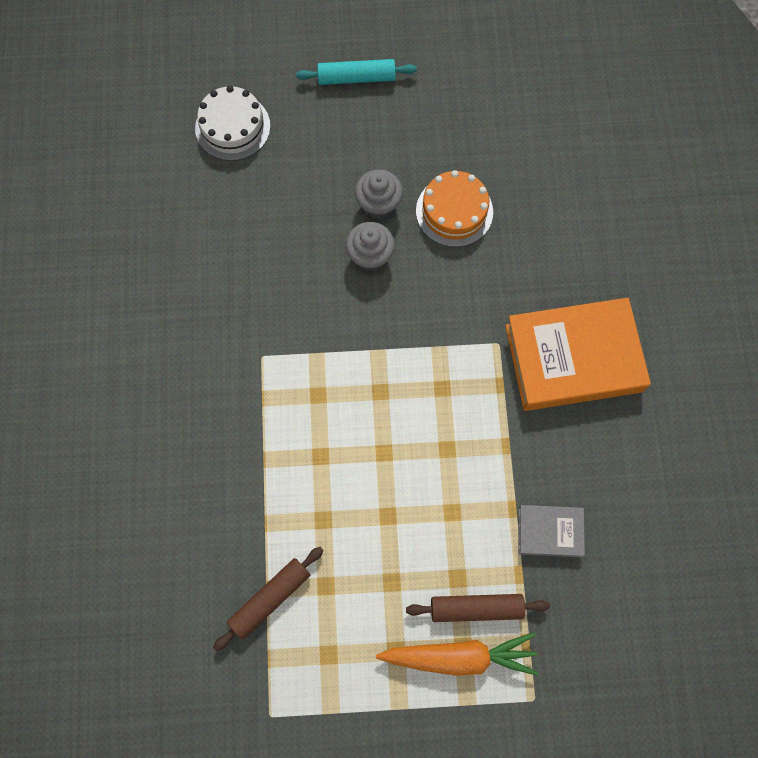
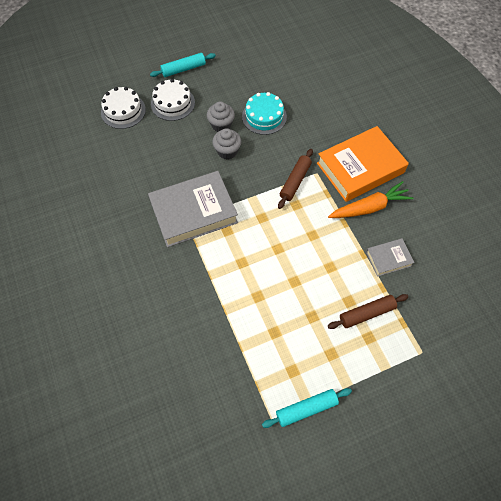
camera: 20 degrees left, 10 degrees down
brown rolling pin [213,547,323,651] -> brown rolling pin moved to [278,149,313,209]
orange carrot [376,633,539,676] -> orange carrot moved to [328,181,414,218]
orange cake [416,170,493,247] -> turquoise cake [242,92,287,135]
none -> grey book [148,171,238,247]
none -> white cake [151,79,195,121]
none -> turquoise rolling pin [262,388,352,428]

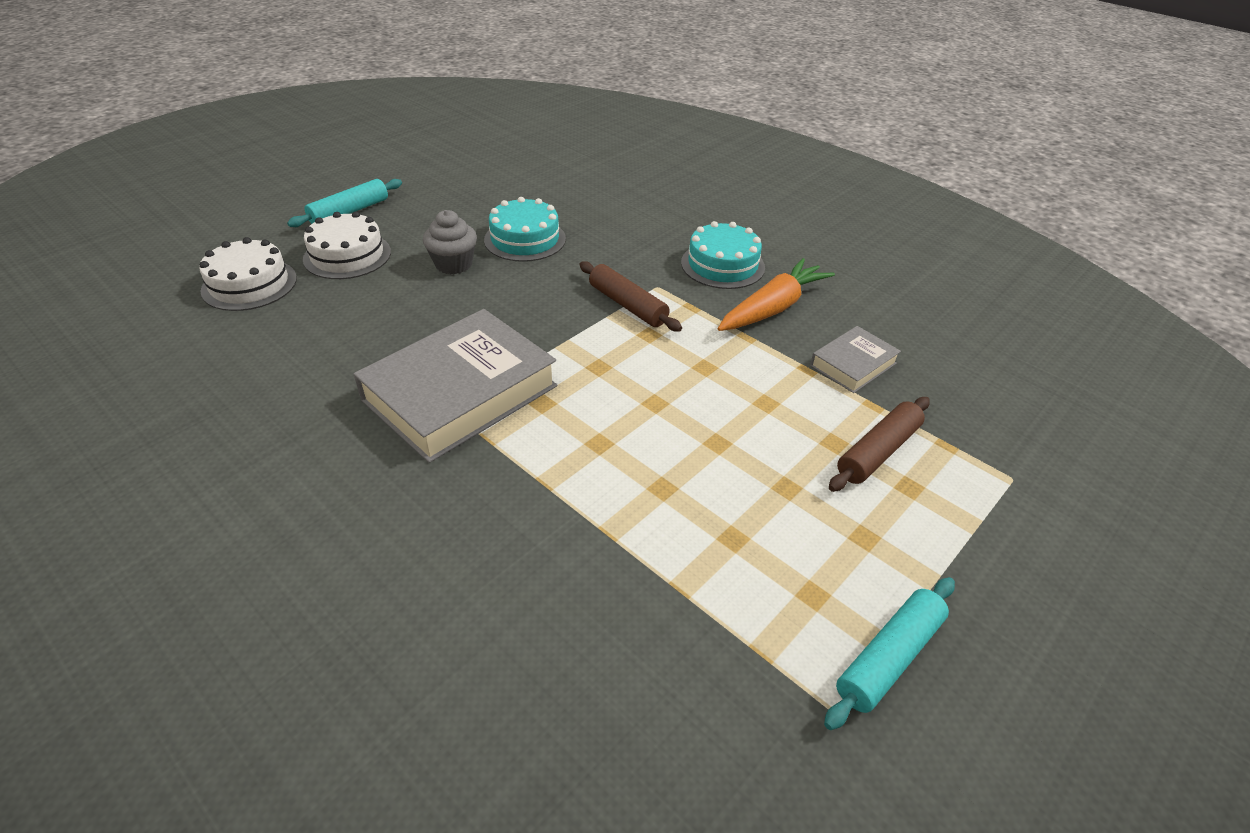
camera: 25 degrees left, 20 degrees down
grey cupcake [212,128,241,160] -> none
brown rolling pin [278,149,313,209] -> brown rolling pin turned 45 degrees counterclockwise [579,261,682,332]
orange book [317,126,409,202] -> turquoise cake [681,221,765,289]

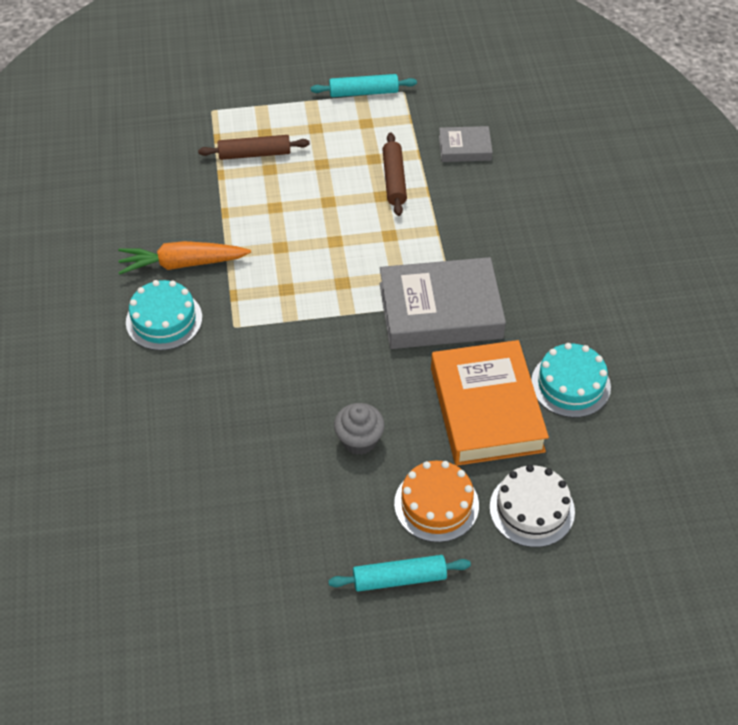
camera: 140 degrees left, 10 degrees up
white cake [303,212,391,279] -> orange cake [394,461,479,542]
turquoise cake [484,197,566,262] -> turquoise cake moved to [531,343,611,418]
brown rolling pin [579,261,682,332] -> brown rolling pin moved to [382,132,407,216]
grey book [810,326,901,393] -> grey book moved to [439,126,493,162]
none -> orange book [431,340,549,466]

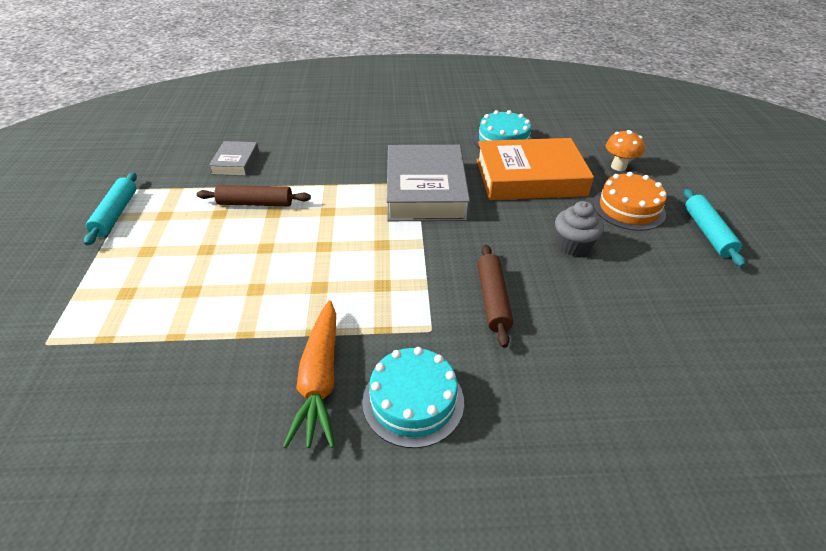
camera: 85 degrees left, 10 degrees down
brown rolling pin [198,135,310,160] -> brown rolling pin moved to [478,245,513,348]
white cake [490,465,575,547] -> orange mushroom [606,130,645,171]

